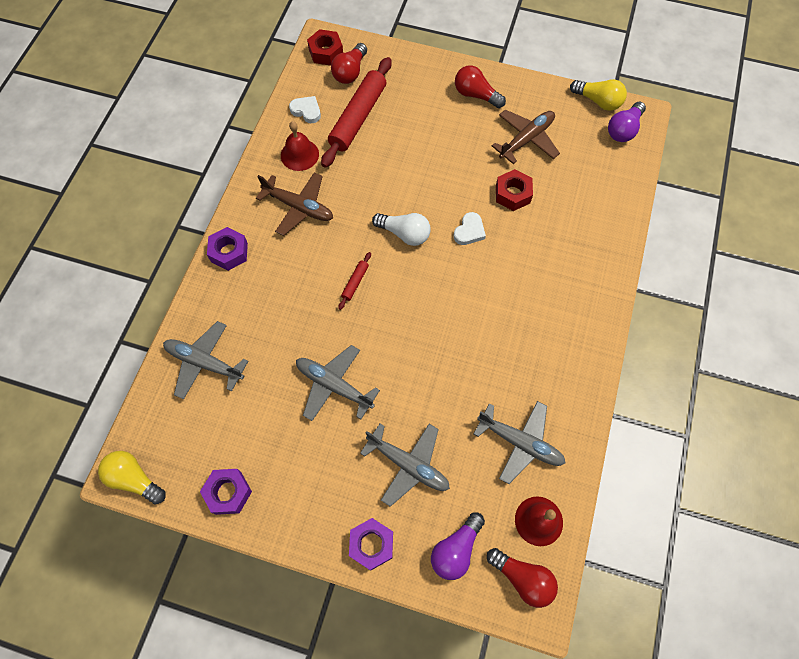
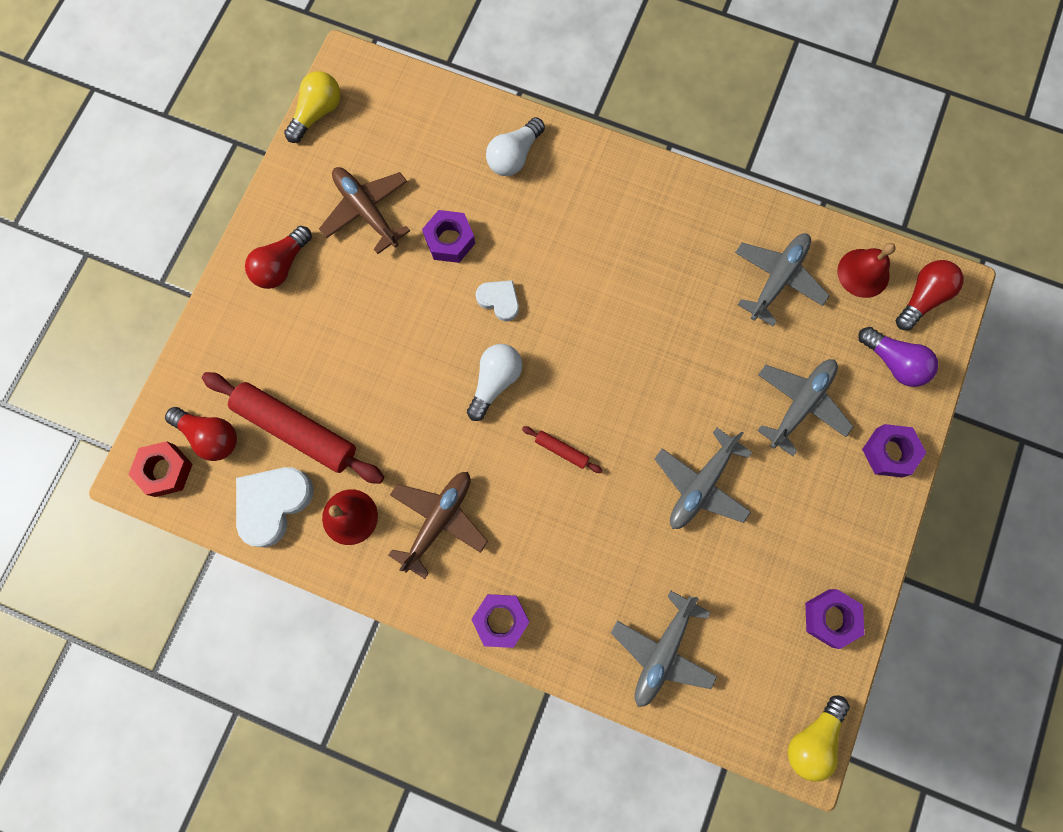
camera: 85 degrees left, 10 degrees up
white heart [289,96,321,123] -> white heart [236,467,314,547], size x1.72
red nut [496,169,533,211] -> purple nut [422,210,475,263]
purple light bulb [608,102,646,142] -> none
none -> white light bulb [486,117,545,176]

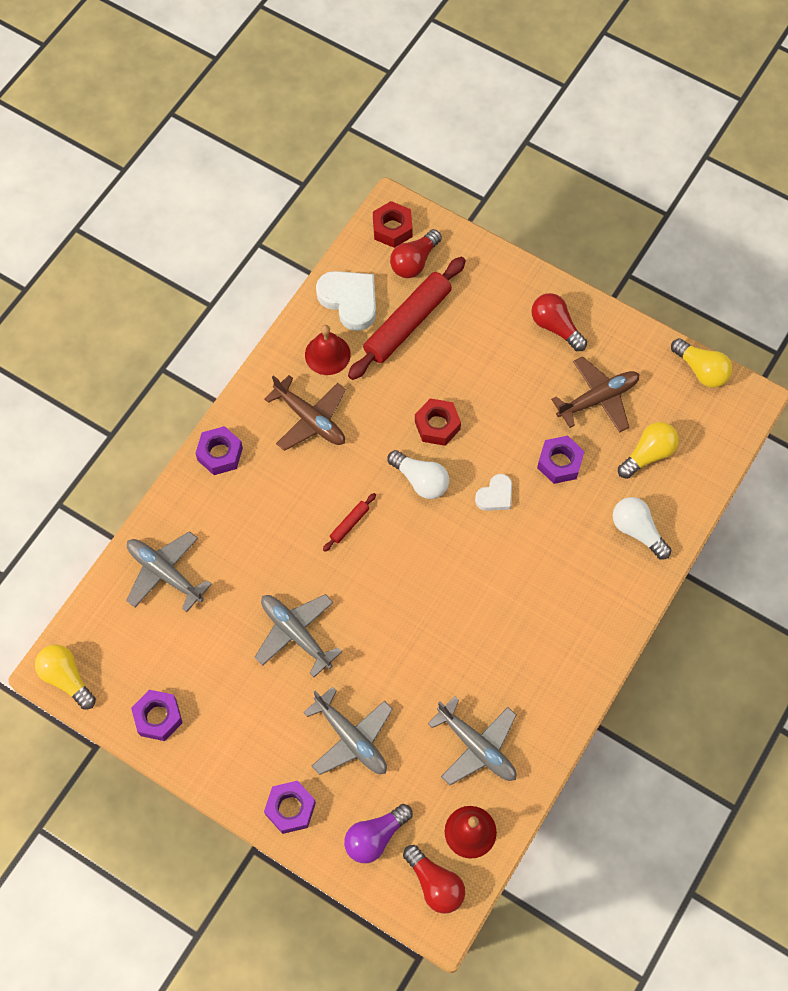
camera: 100 degrees right, 10 degrees down
none -> red nut [415,398,461,446]
none -> yellow light bulb [618,422,679,479]

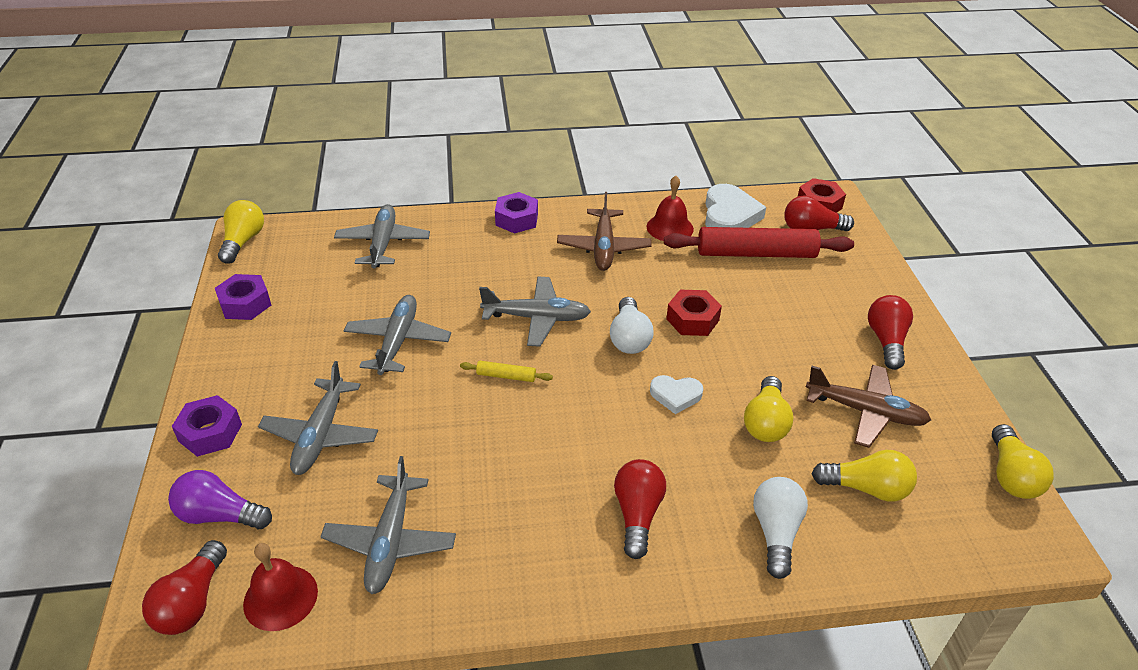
camera: 50 degrees right, 25 degrees down
red rolling pin [323,493,376,552] -> grey plane [479,277,591,347]
purple nut [537,436,585,484] -> yellow light bulb [744,376,793,442]
none -> yellow rolling pin [460,361,553,382]
none -> red light bulb [614,459,666,559]

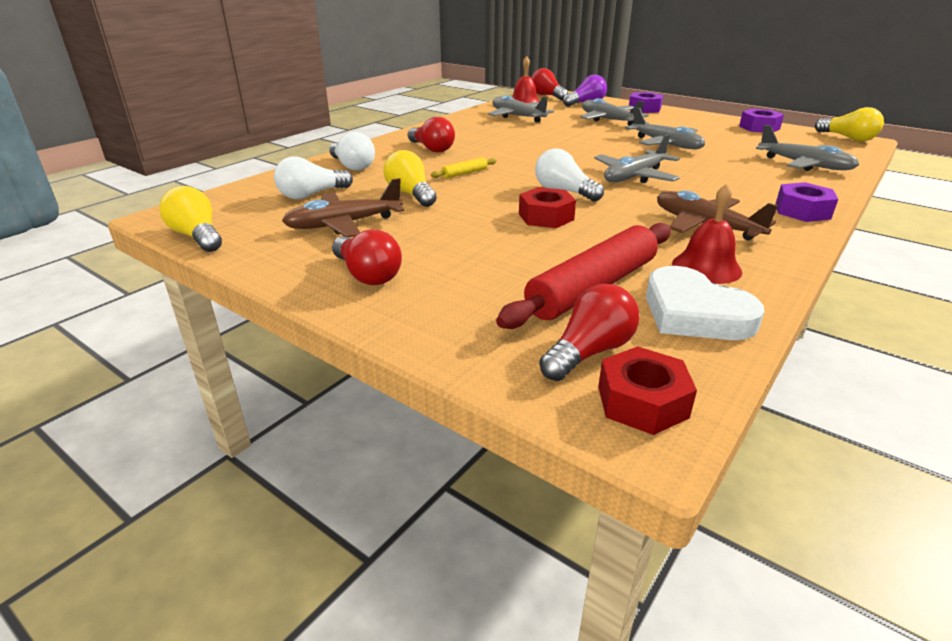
camera: 135 degrees right, 10 degrees down
yellow rolling pin [460,361,553,382] -> yellow rolling pin moved to [431,157,497,178]
white heart [650,375,703,414] -> none
yellow light bulb [812,450,917,502] -> white light bulb [274,156,353,199]

